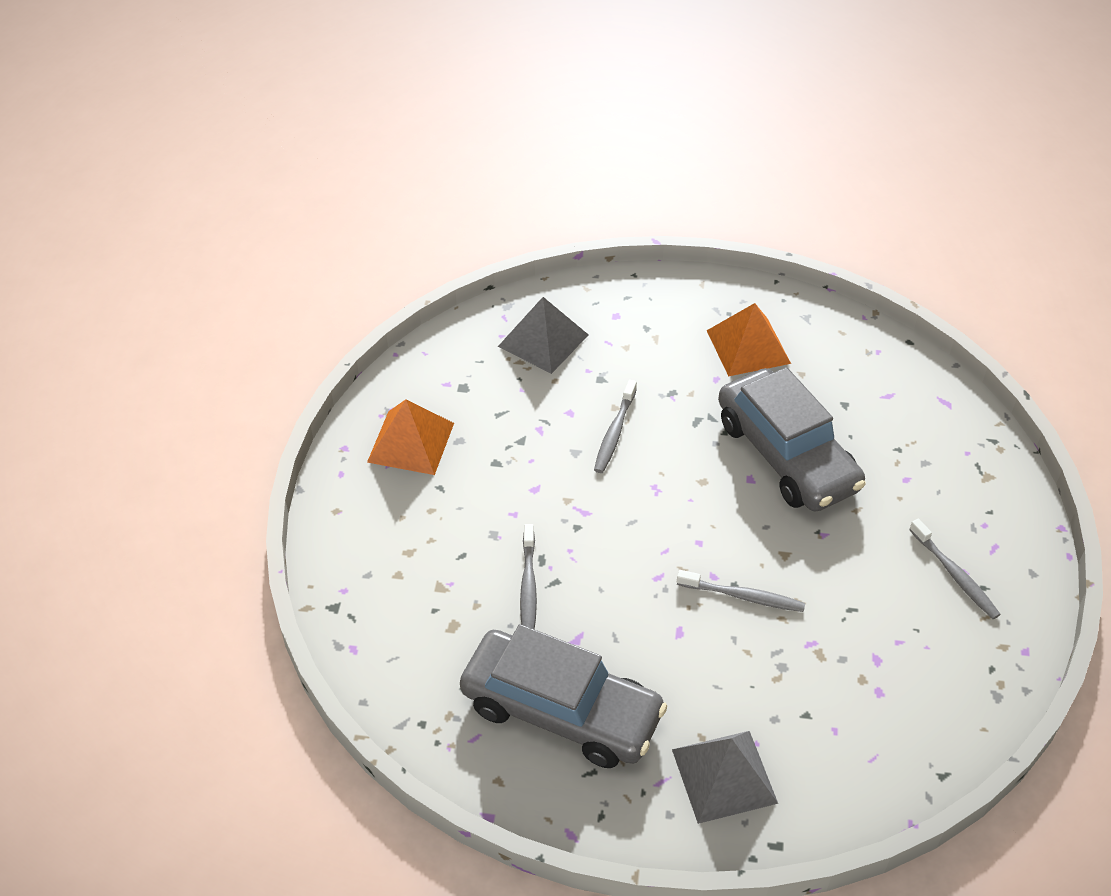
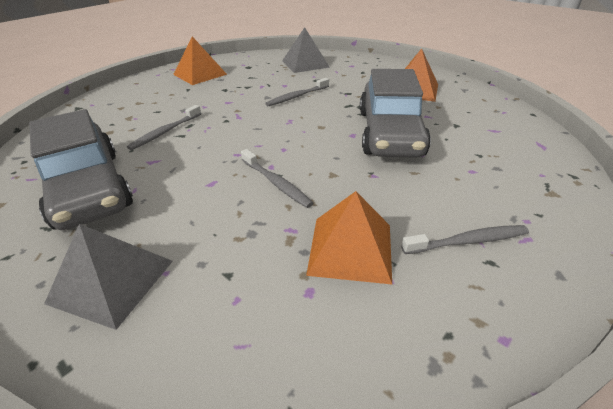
camera: 35 degrees right, 10 degrees down
grey toothbrush [909,519,1001,619] -> grey toothbrush turned 105 degrees counterclockwise [401,225,529,254]
none -> orange pyramid [306,191,392,284]

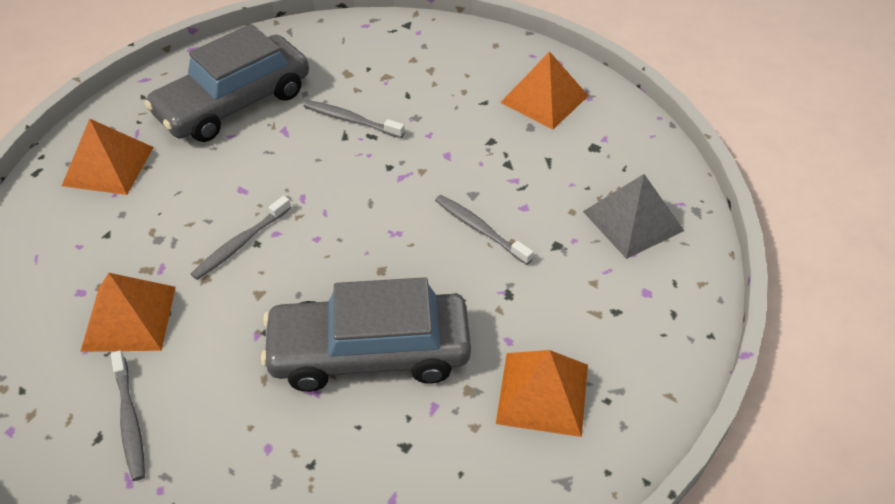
camera: 80 degrees right, 10 degrees up
grey pyramid [44,224,173,330] -> orange pyramid [62,119,154,195]

